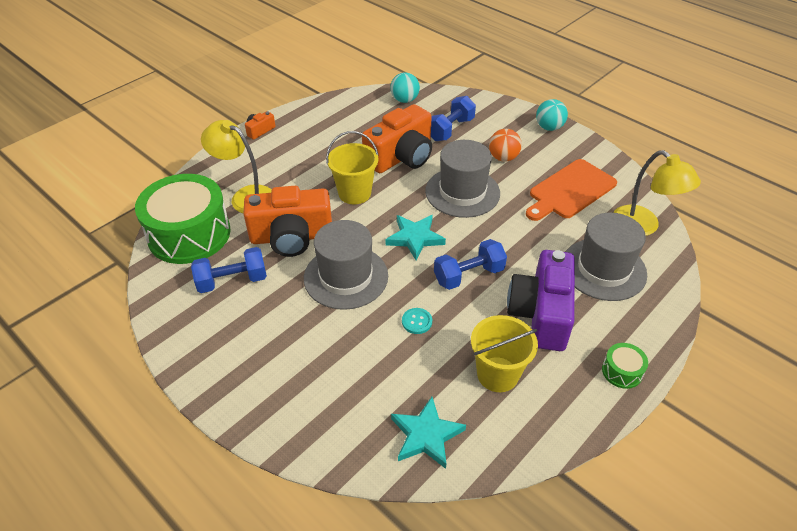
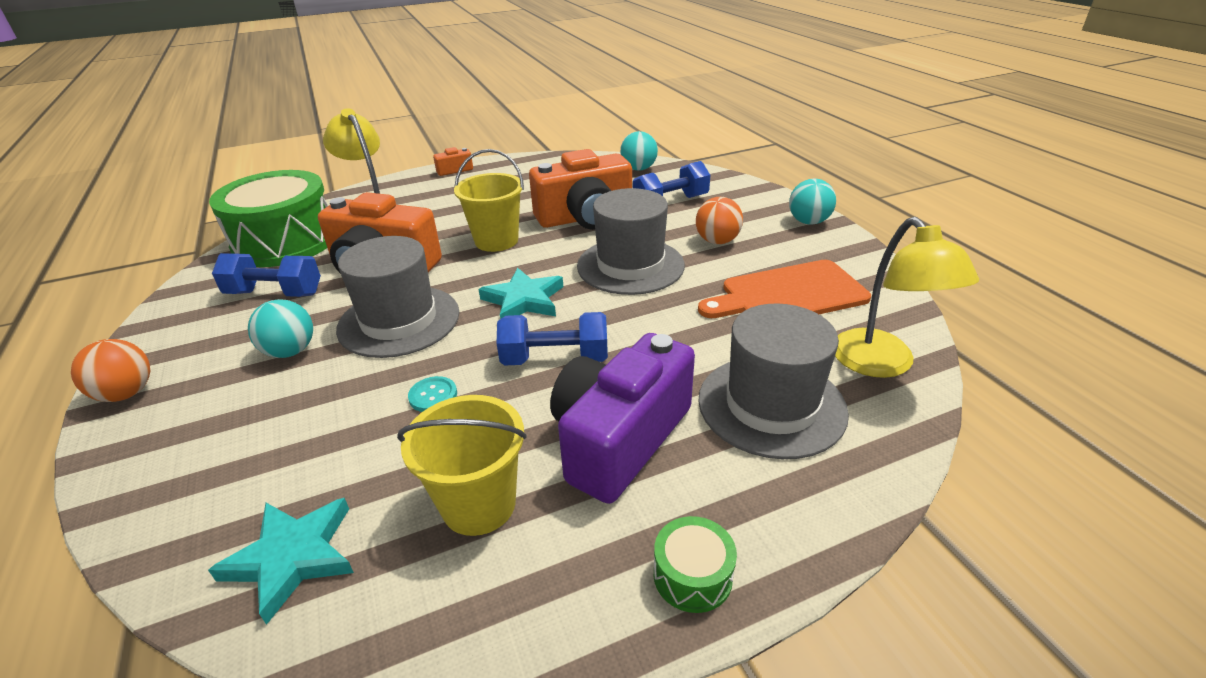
camera: 25 degrees right, 10 degrees down
none -> orange ball [71,339,150,402]
none -> turquoise ball [248,299,313,358]

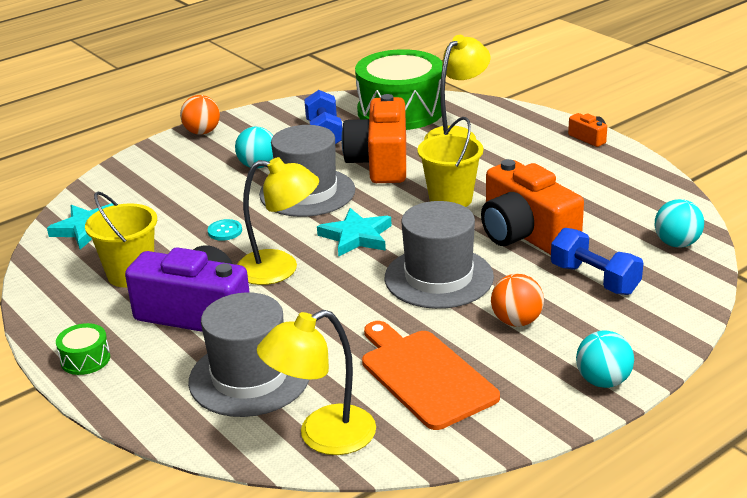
camera: 75 degrees right, 5 degrees down
blue dumbbell [496,312,608,366] -> yellow lamp [237,157,319,285]

